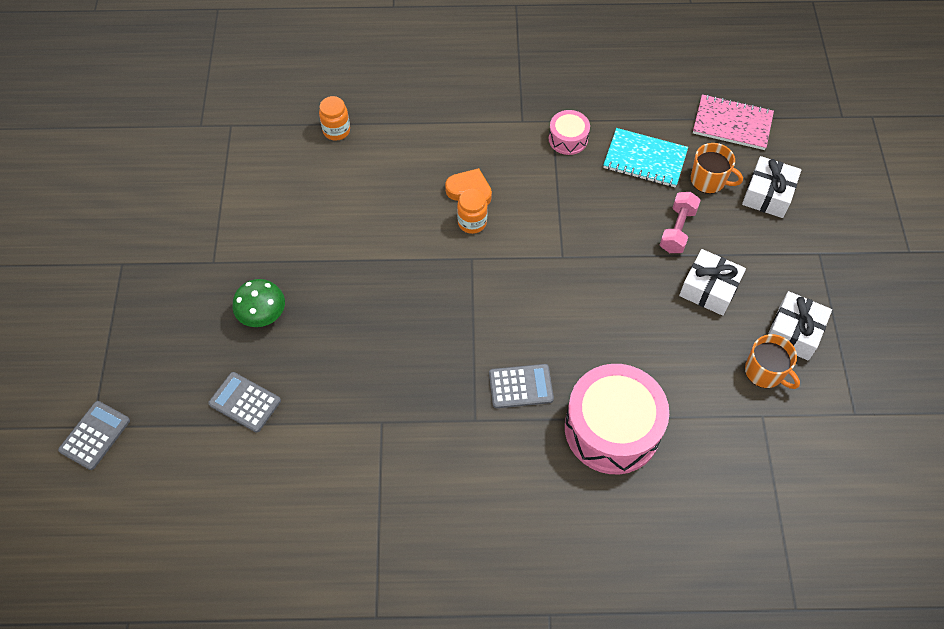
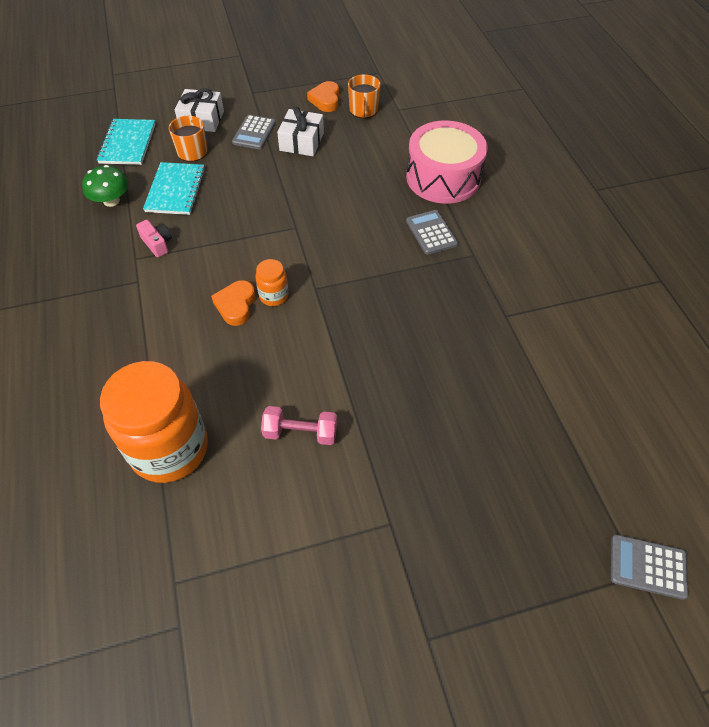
camera: 105 degrees left, 5 degrees down
grey calculator [208,372,281,433] -> grey calculator moved to [232,115,276,150]
green mushroom [233,279,285,327] -> green mushroom moved to [82,165,129,207]
orange jar [319,96,350,141] -> orange jar [100,361,208,483], size x2.28
pink drum [549,110,590,155] -> pink camera [136,220,172,258]
pink dumbbell [660,192,701,253] -> pink dumbbell moved to [261,406,337,445]
pink notebook [693,94,774,150] -> turquoise notebook [97,119,155,165]
orange mug [745,334,800,389] -> orange mug turned 150 degrees clockwise [348,74,381,118]
white gift [768,291,832,361] -> orange heart [307,81,339,112]

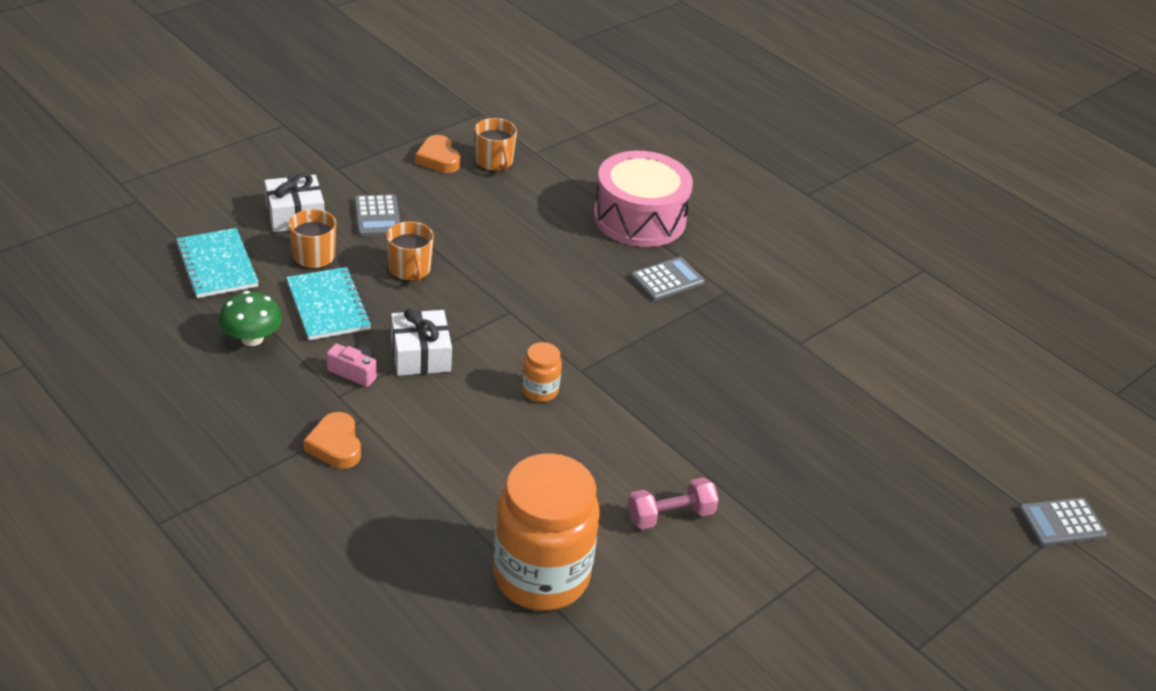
camera: 30 degrees left, 15 degrees down
orange heart [211,280,255,326] -> orange heart moved to [303,412,361,469]
white gift [277,107,324,156] -> white gift moved to [391,309,452,376]
grey calculator [406,210,458,255] -> grey calculator turned 105 degrees clockwise [630,257,704,301]
none -> orange mug [386,221,434,281]

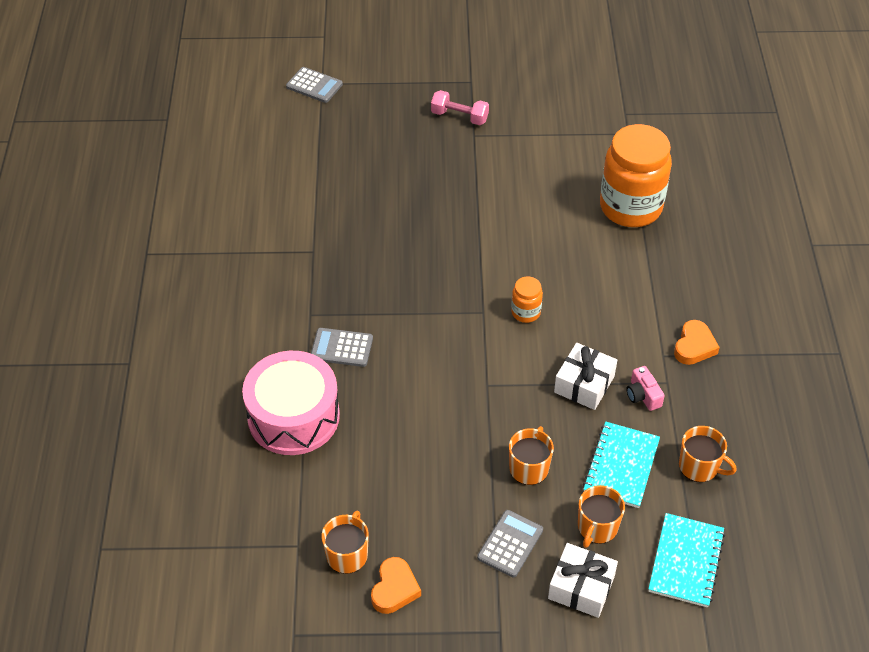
camera: 135 degrees left, 10 degrees up
green mushroom [219,291,282,346] -> orange mug [679,426,737,482]
pink dumbbell [628,477,719,529] -> pink dumbbell moved to [431,90,489,125]

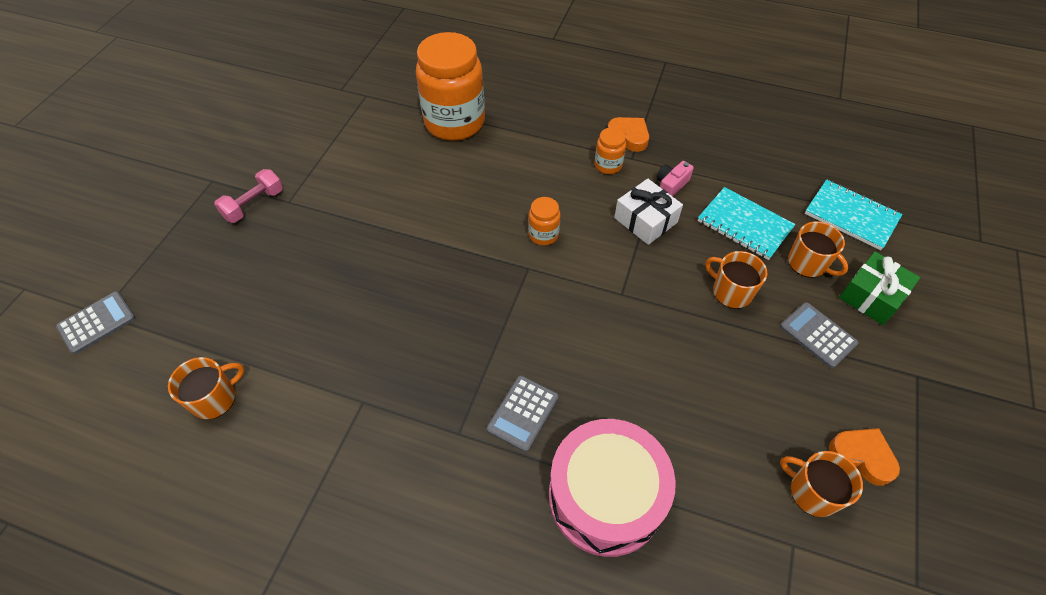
camera: 70 degrees left, 5 degrees up
white gift [548,543,618,618] -> green gift [839,251,920,325]
pink camera [626,366,665,411] -> pink camera turned 135 degrees clockwise [657,161,694,196]
orange mug [679,426,737,482] -> orange mug moved to [168,357,244,420]
none -> orange jar [595,127,626,174]

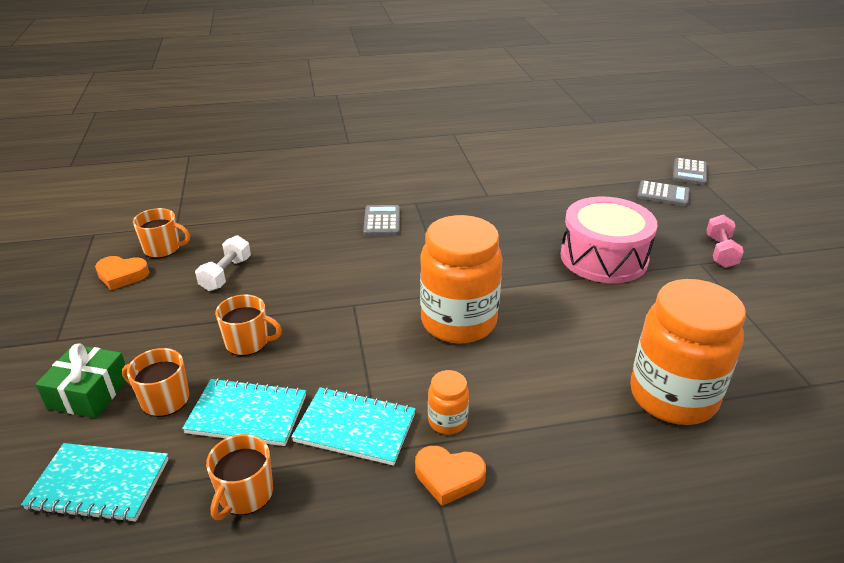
camera: 150 degrees right, 20 degrees down
orange mug [168,357,244,420] -> orange mug moved to [206,434,273,520]
orange jar [528,197,560,246] -> orange jar [420,215,502,343], size x2.28
pink drum [549,419,676,557] -> pink drum moved to [560,197,657,283]
white gift [614,179,683,245] -> none
pink camera [657,161,694,196] -> turquoise notebook [291,387,416,466]
grey calculator [780,302,858,368] -> grey calculator moved to [637,180,690,206]
none -> white dumbbell [195,235,251,291]

